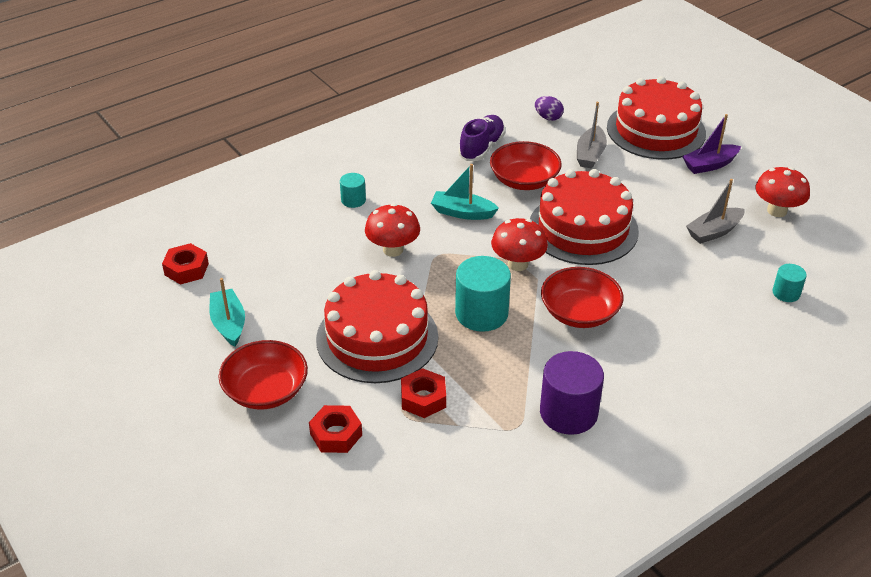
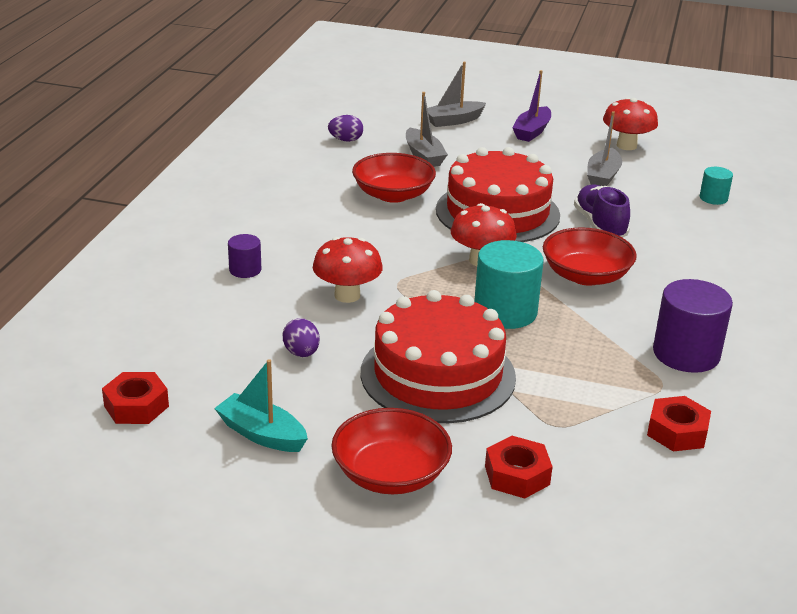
camera: 40 degrees left, 10 degrees down
turquoise cylinder [340,173,366,208] -> purple cylinder [228,234,261,278]
red nut [401,368,446,418] -> red nut moved to [647,396,711,452]
turquoise boat [431,164,499,220] -> none
purple shoe [458,115,505,161] -> purple shoe moved to [574,184,630,238]
red cake [607,76,706,160] -> grey boat [427,62,486,127]
none -> purple egg [283,318,320,357]

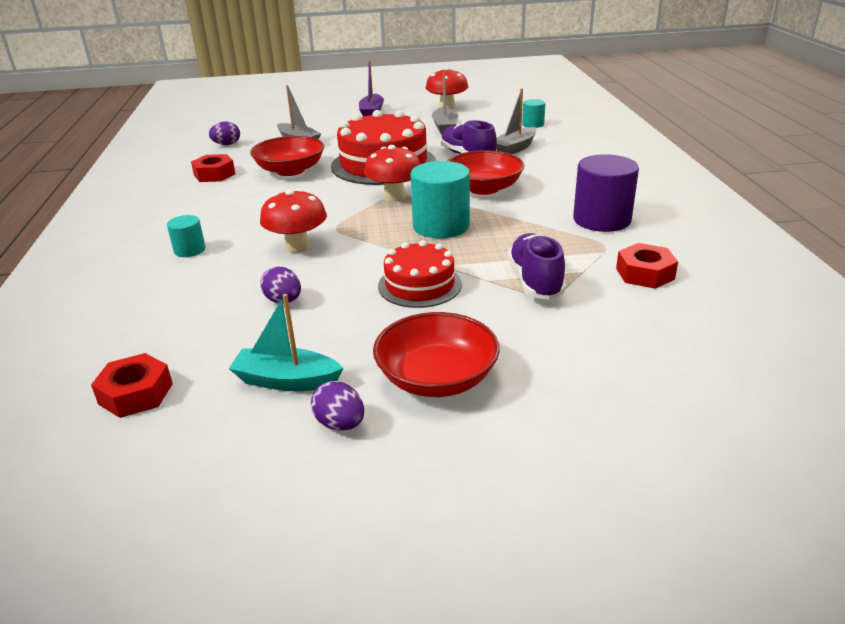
camera: 20 degrees left, 0 degrees up
purple cylinder [228,234,261,278] -> turquoise cylinder [167,215,205,257]
red cake [361,290,516,423] -> red cake [378,240,462,308], size x0.57
grey boat [427,62,486,127] -> grey boat moved to [496,88,537,154]
red nut [485,436,553,499] -> red nut moved to [191,154,235,182]
none -> purple egg [311,381,364,431]
none -> purple shoe [508,233,566,300]

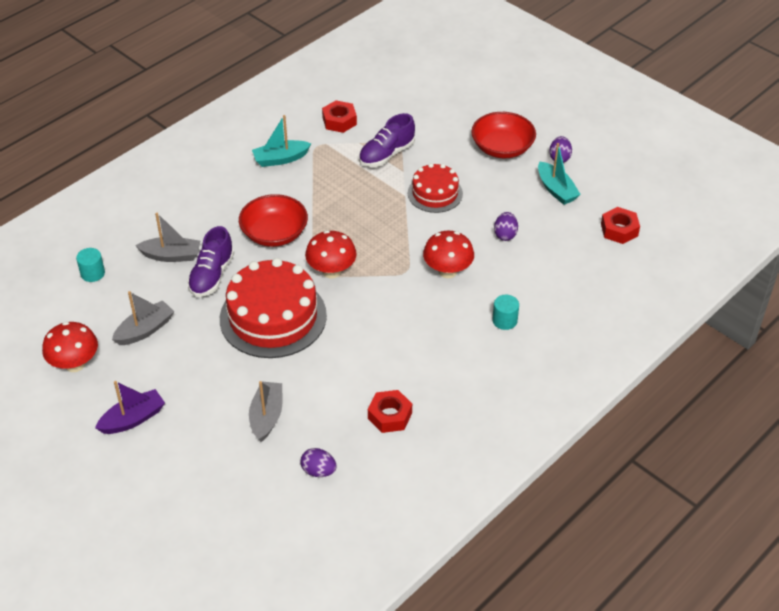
camera: 130 degrees left, 15 degrees up
red bowl [250,136,324,176] -> none
turquoise cylinder [410,161,470,238] -> none
purple cylinder [573,154,639,232] -> turquoise boat [252,115,311,167]

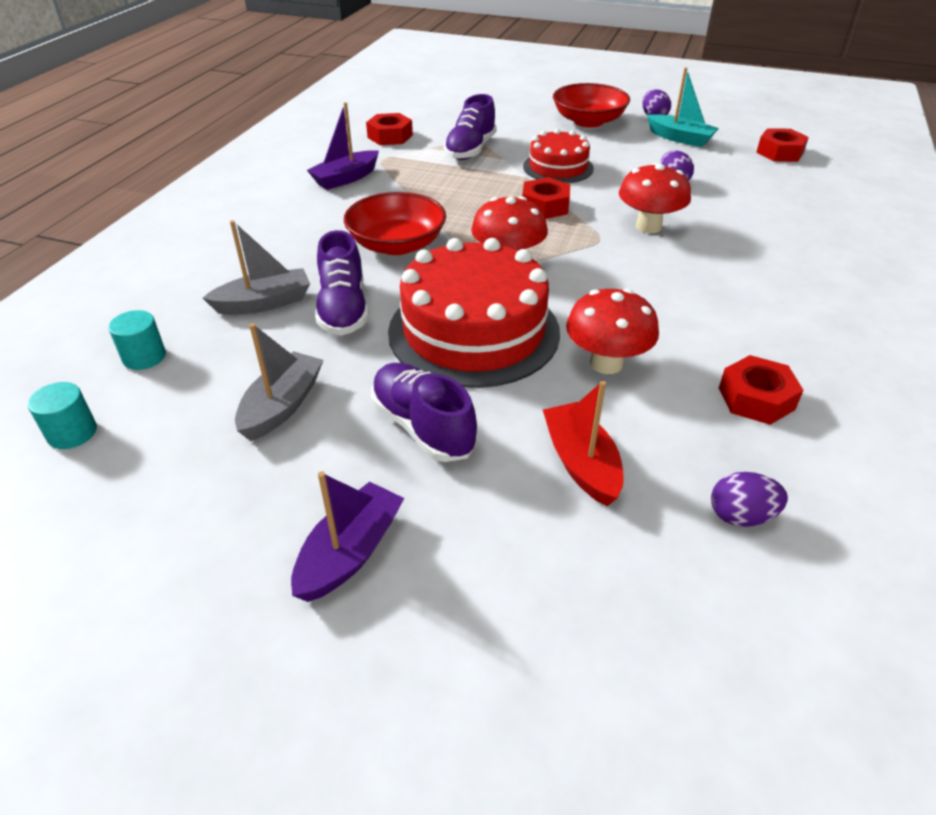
camera: 25 degrees left, 5 degrees down
red mushroom [42,322,98,372] -> red mushroom moved to [566,289,659,374]
grey boat [249,381,282,442] -> red boat [543,381,624,506]
turquoise boat [252,115,311,167] -> purple boat [307,102,379,190]
turquoise cylinder [492,295,519,330] -> turquoise cylinder moved to [28,382,97,449]
none -> purple shoe [371,363,477,462]
none -> red nut [522,177,570,219]

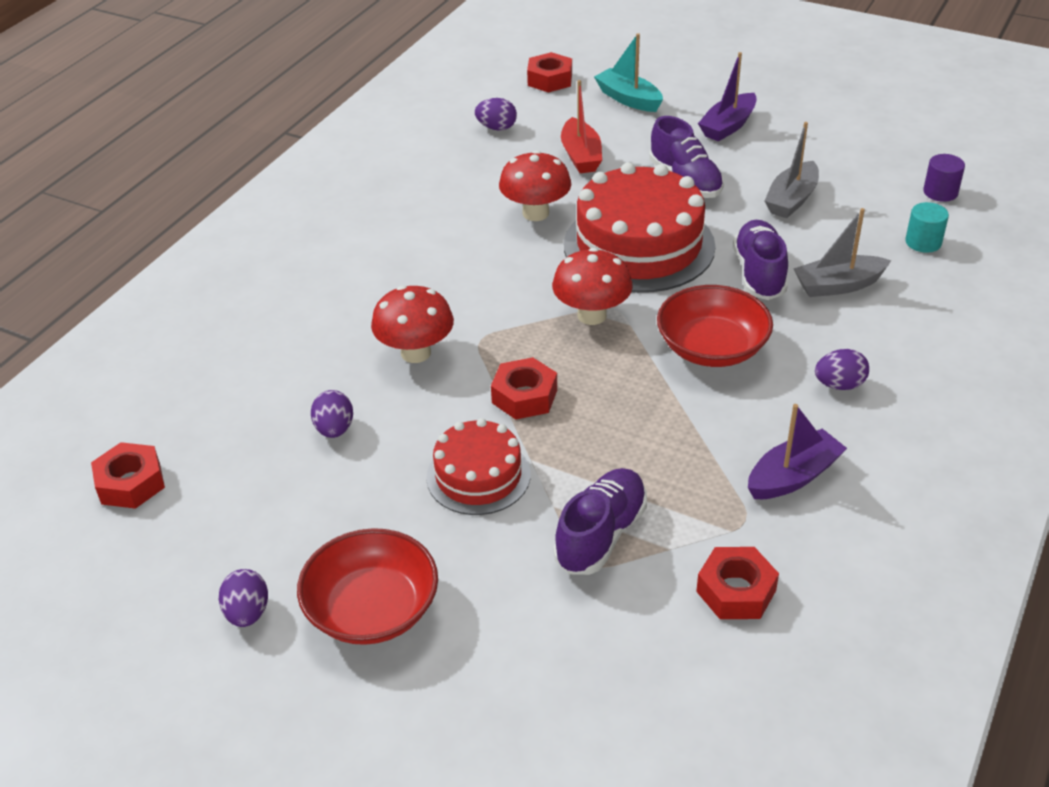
camera: 170 degrees left, 0 degrees up
turquoise cylinder [28,382,97,449] -> purple cylinder [923,154,965,202]
turquoise boat [647,67,719,147] -> turquoise boat moved to [594,33,663,112]
red nut [719,355,804,425] -> red nut moved to [527,52,572,92]
none -> purple egg [815,349,869,390]

